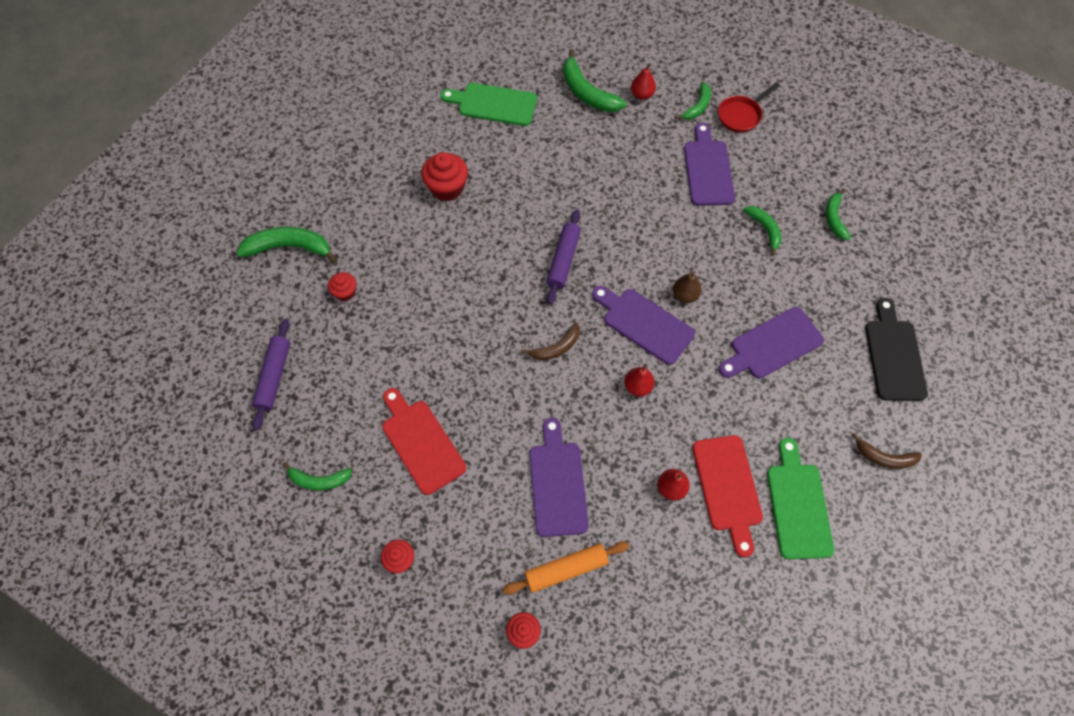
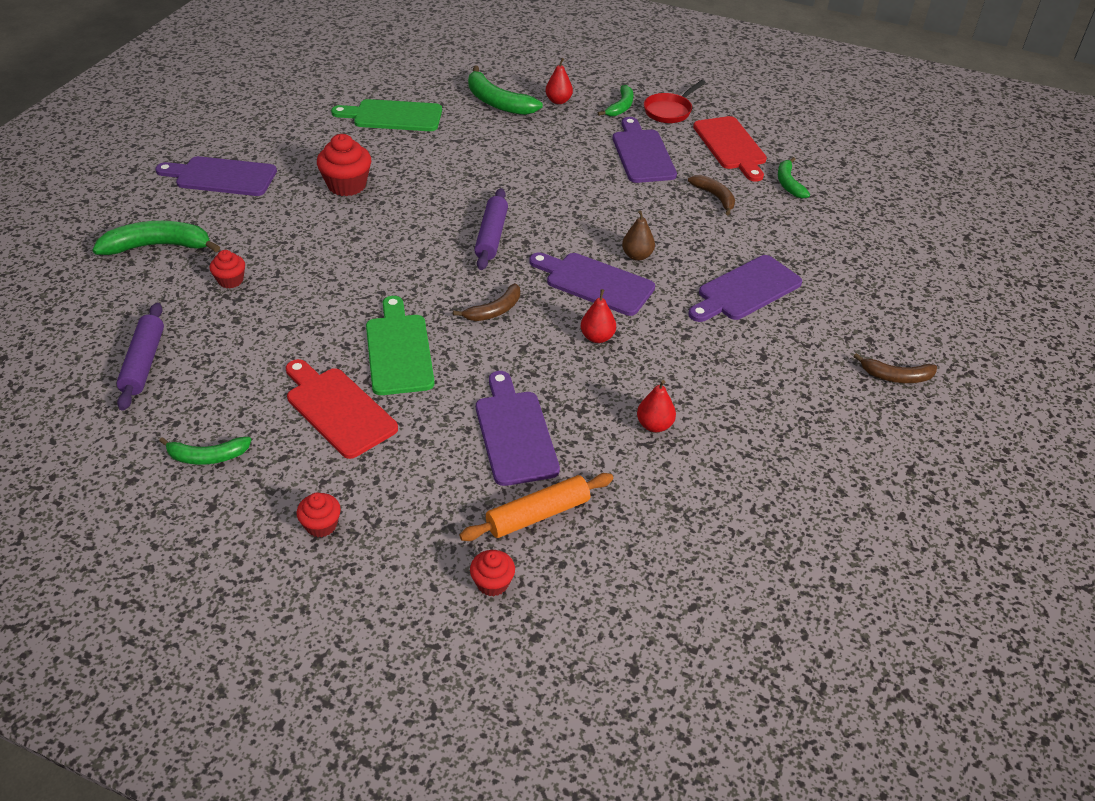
camera: 10 degrees left, 20 degrees down
red cutting board [692,435,763,557] -> red cutting board moved to [693,116,767,182]
green banana [743,206,782,256] -> brown banana [688,175,735,215]
green cutting board [767,438,834,559] -> green cutting board moved to [366,296,435,395]
black cutting board [865,298,928,401] -> none
none -> purple cutting board [155,156,277,196]

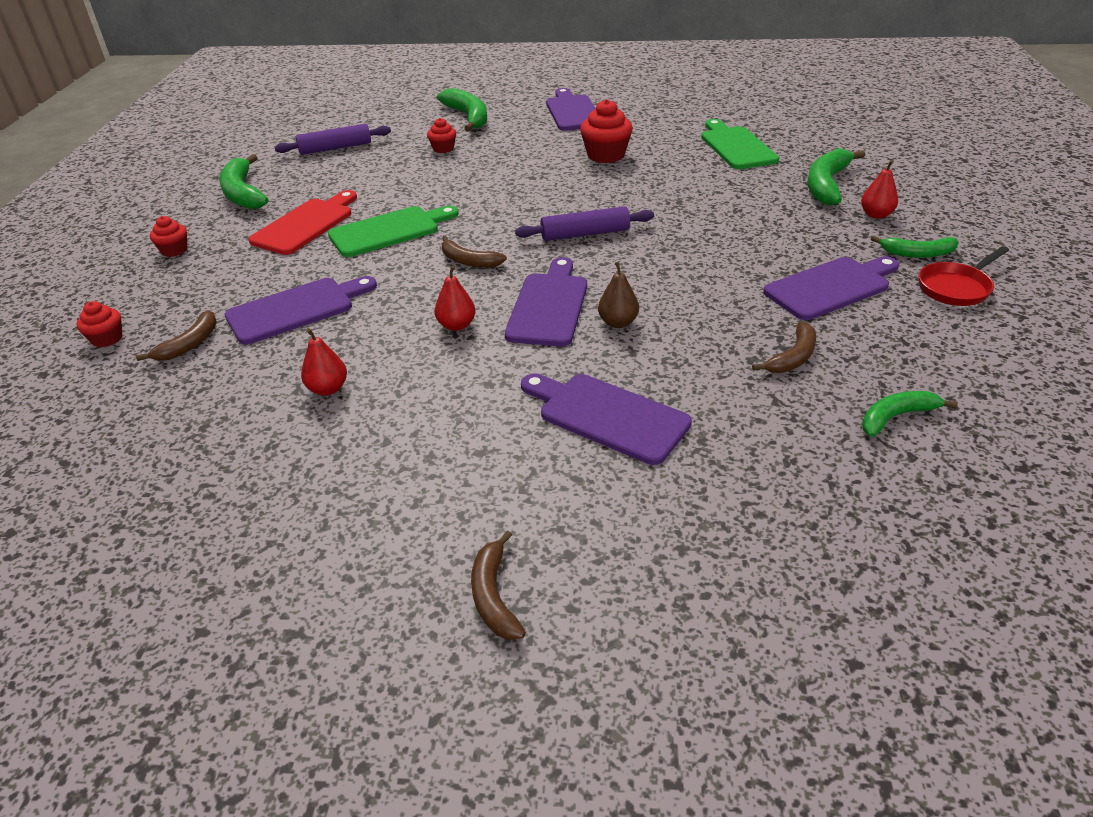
camera: 75 degrees right, 5 degrees down
green banana [159,437,251,465] -> green banana [219,154,268,209], size x1.63
orange rolling pin [460,473,613,541] -> brown banana [136,310,217,361]
red pan [644,80,706,123] -> red pan turned 60 degrees counterclockwise [919,246,1009,306]
red cutting board [693,116,767,182] -> none

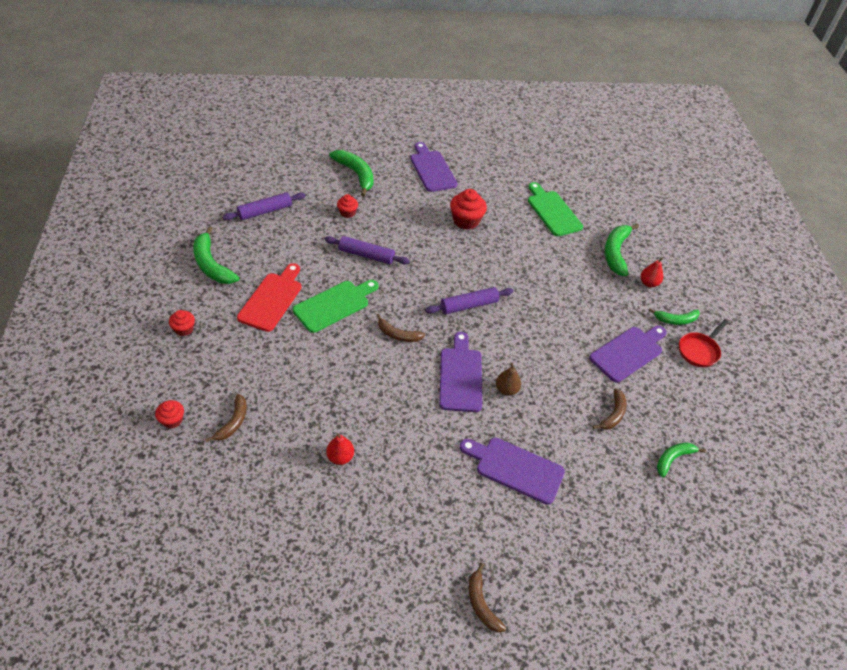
camera: 15 degrees left, 10 degrees up
purple cutting board [225,276,377,344] -> none
red pear [435,266,476,331] -> none
none -> purple rolling pin [324,236,410,264]

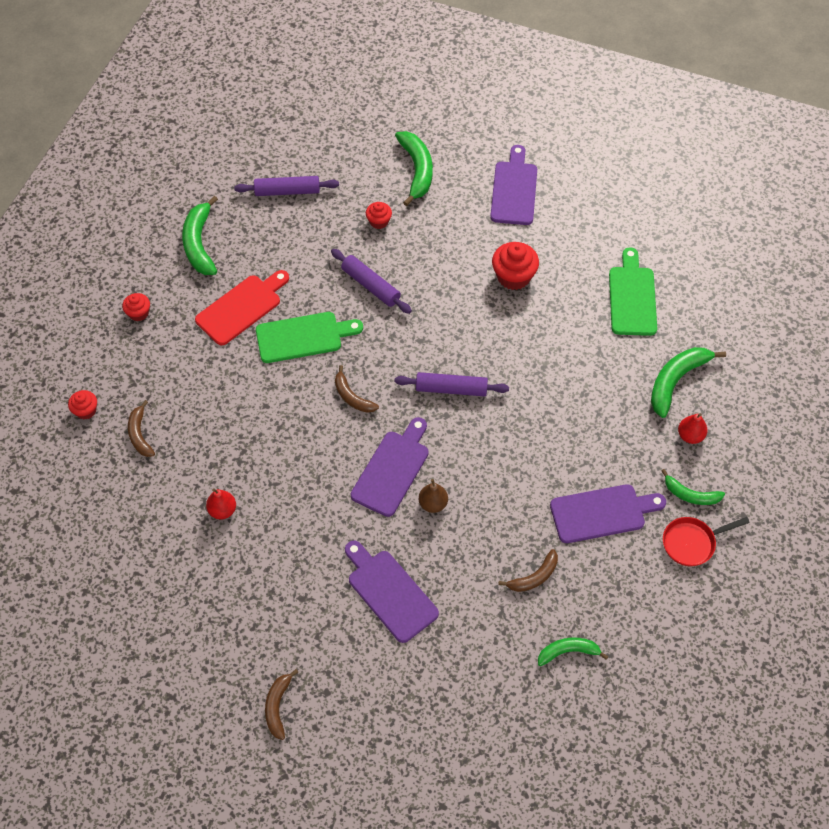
camera: 30 degrees right, 10 degrees up
brown banana [205,394,247,442] -> brown banana turned 120 degrees clockwise [128,400,155,457]

